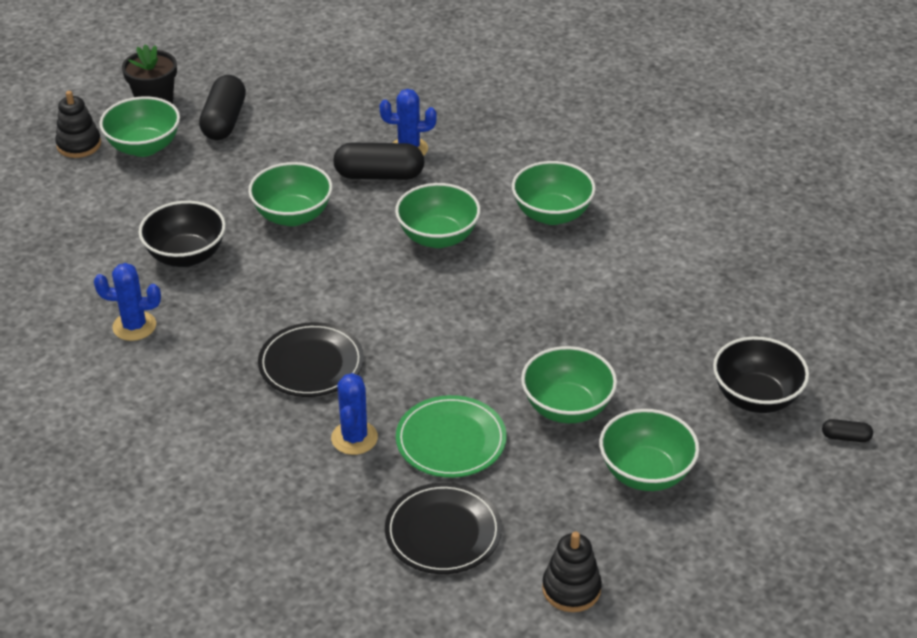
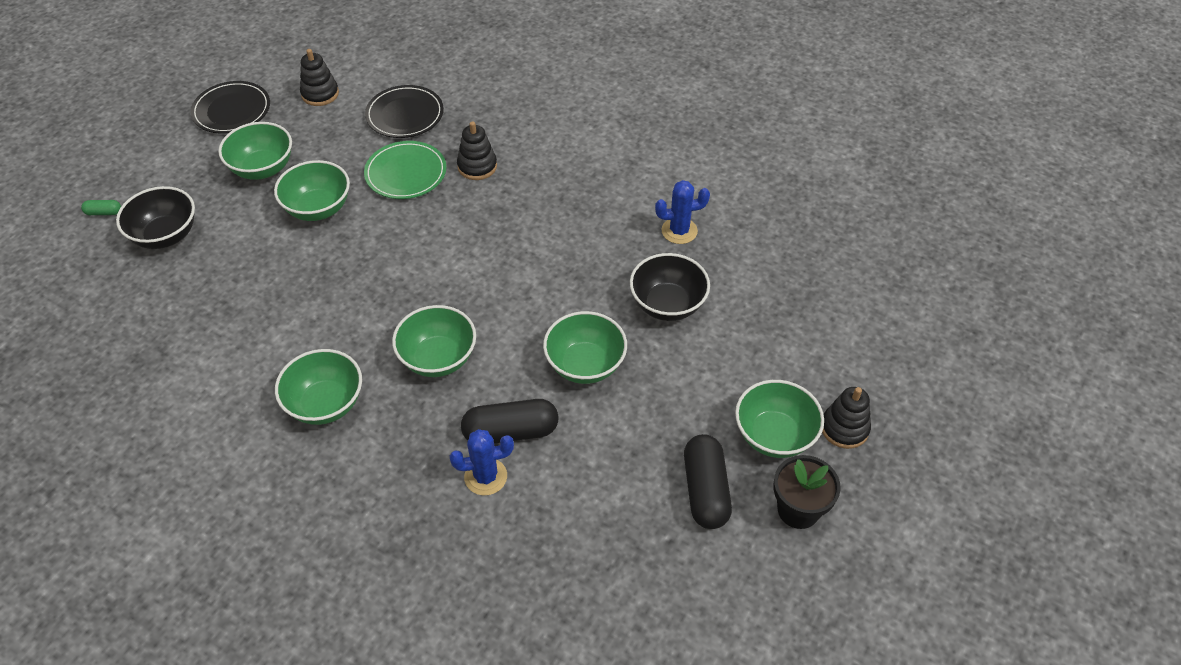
camera: 170 degrees right, 10 degrees up
black plate [258,322,364,397] -> black plate moved to [190,81,270,134]
blue cactus [331,373,378,455] -> black stacking toy [457,121,497,180]
black capsule [822,419,873,442] -> green capsule [81,200,121,215]

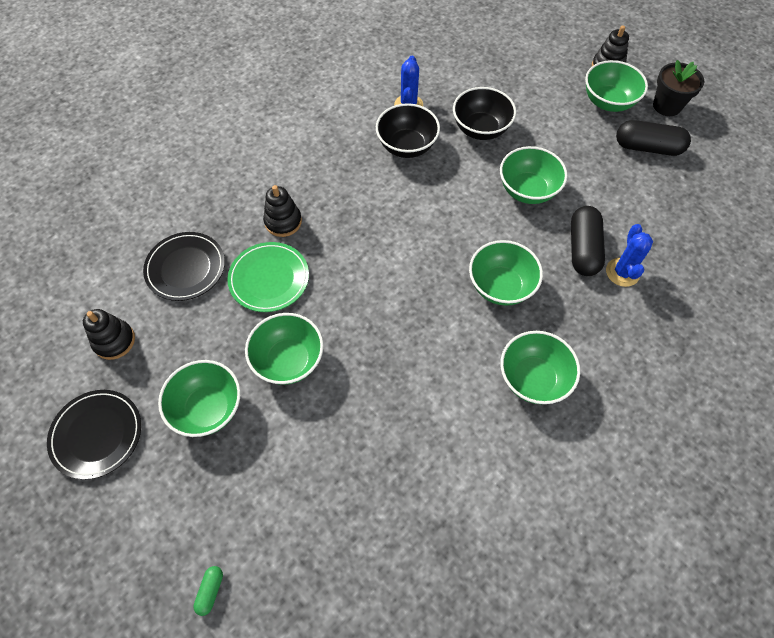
camera: 75 degrees left, 10 degrees up
black bowl [116,186,195,249] -> black bowl moved to [376,103,440,158]

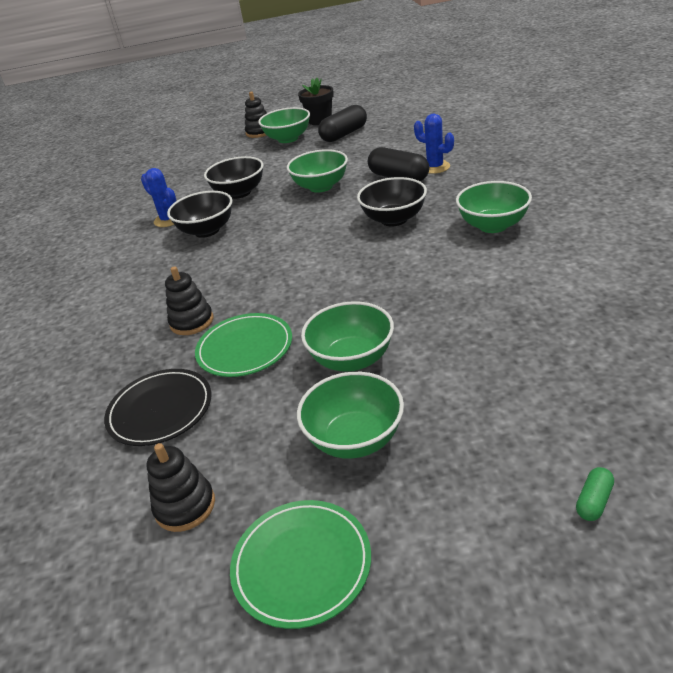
camera: 50 degrees left, 25 degrees down
black plate [47,390,141,480] -> green plate [230,500,371,629]
green capsule [193,566,223,616] -> green capsule turned 75 degrees clockwise [576,467,614,521]
green bowl [469,240,543,306] -> black bowl [357,177,427,226]

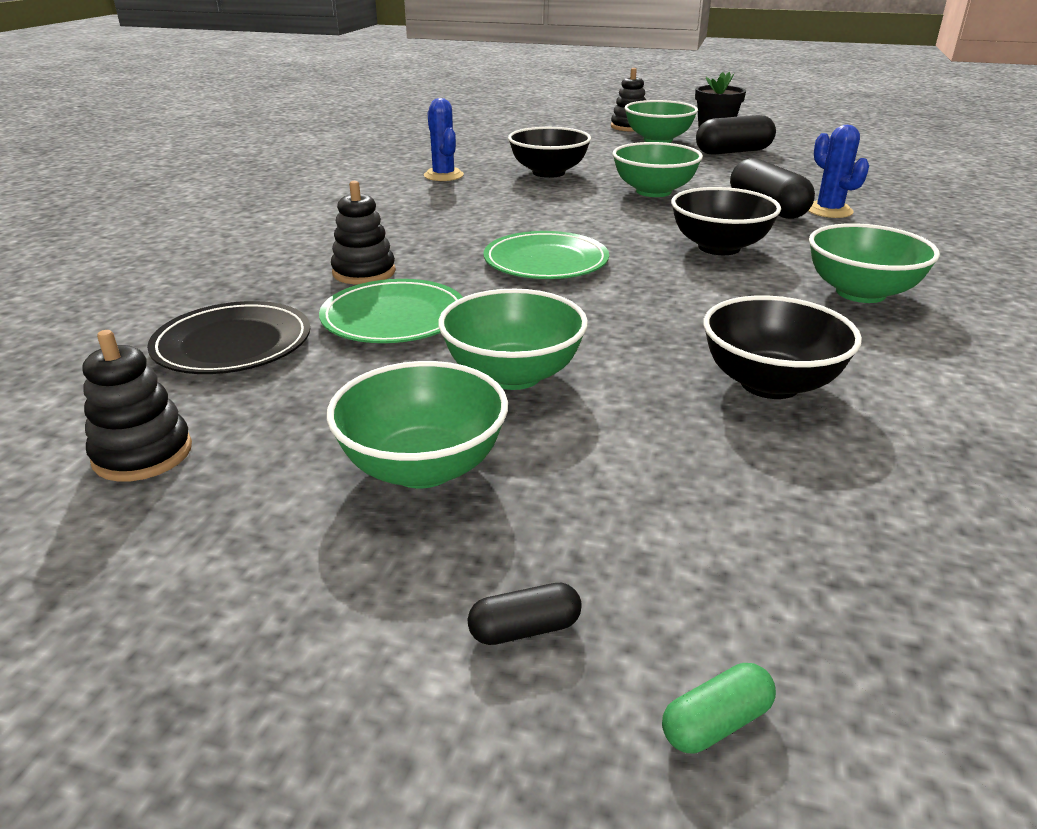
camera: 20 degrees right, 5 degrees down
black bowl [167,191,232,238] -> black bowl moved to [704,296,862,399]
green plate [230,500,371,629] -> green plate moved to [483,231,609,279]
none -> black capsule [468,583,582,645]

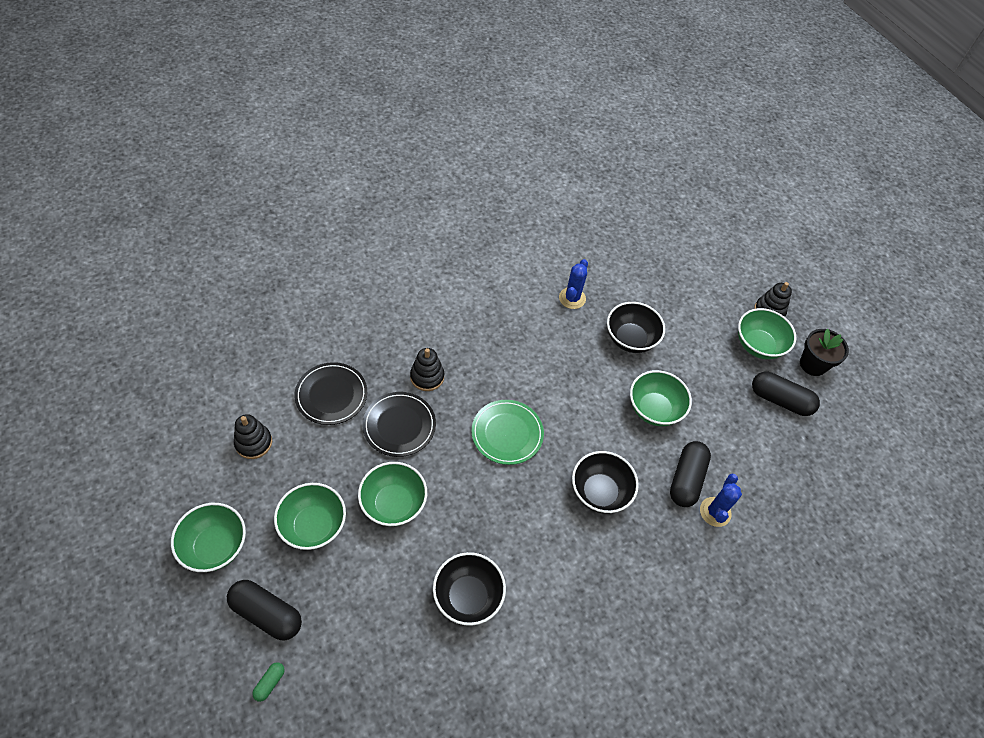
camera: 40 degrees right, 25 degrees up
green plate [319,279,463,343] -> black plate [362,392,436,457]
black capsule [468,583,582,645] -> black capsule [227,580,302,640], size x2.16
green capsule [662,663,776,754] -> green capsule turned 75 degrees counterclockwise [252,662,285,702]
green bowl [809,223,940,303] -> green bowl moved to [171,503,246,572]

